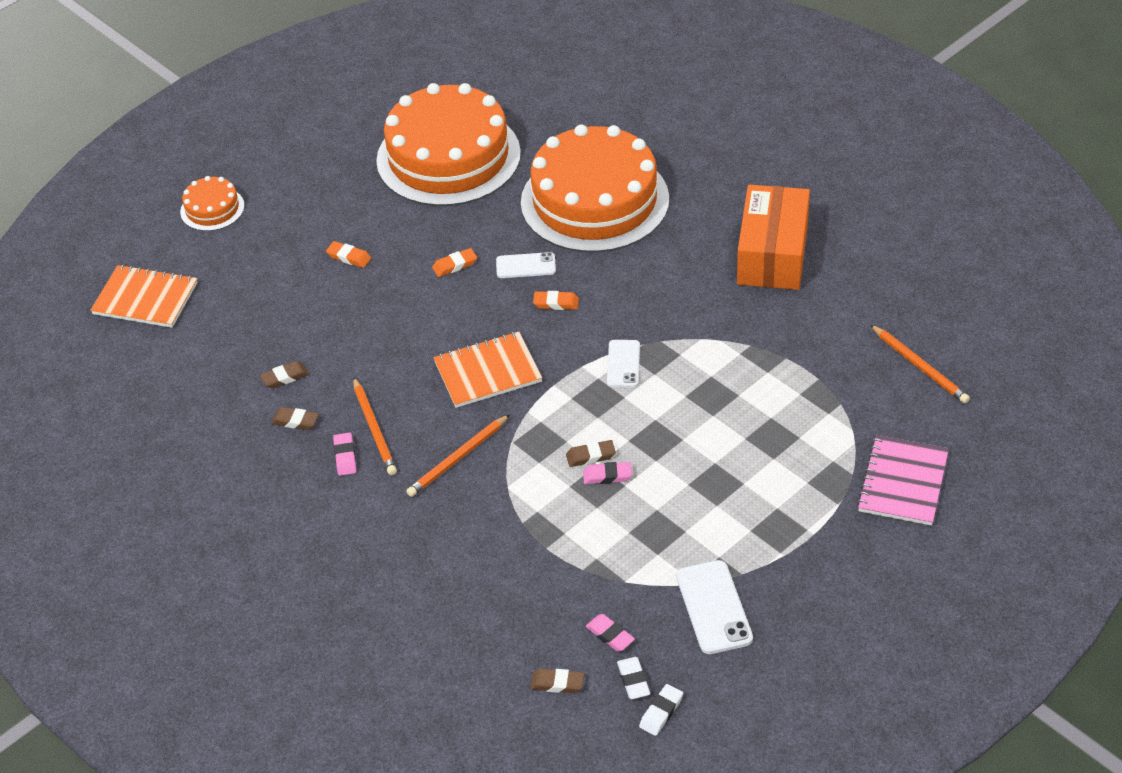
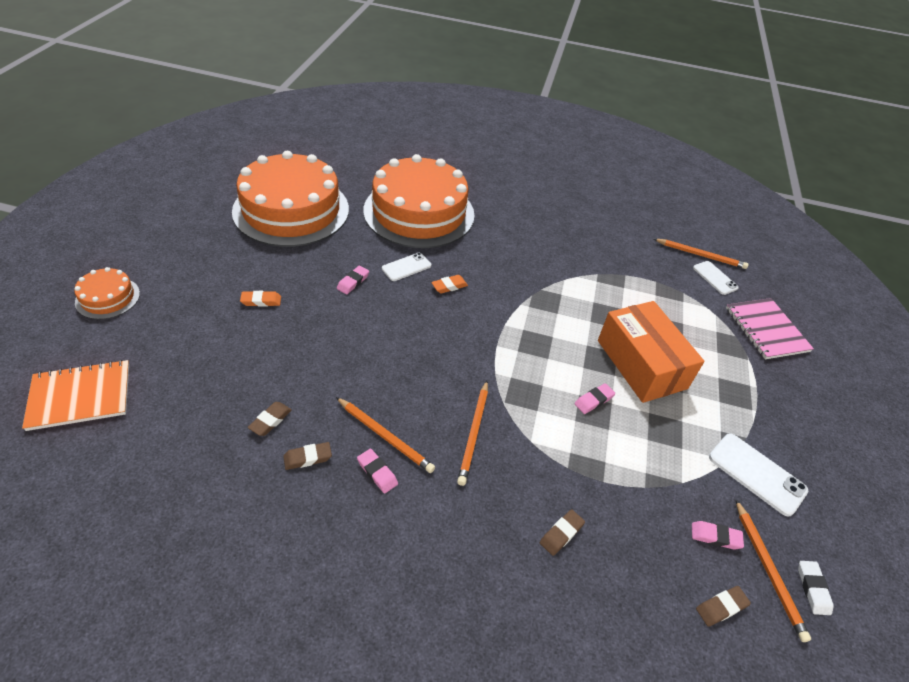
camera: 40 degrees left, 0 degrees up
orange eraser [432,248,477,277] -> pink eraser [337,266,369,294]
orange notebook [433,332,542,408] -> none
brown eraser [566,440,616,467] -> brown eraser moved to [540,509,585,556]
white phone [607,340,640,387] -> white phone moved to [693,261,739,295]
white eraser [617,657,650,699] -> orange pencil [736,500,811,642]
orange box [737,185,810,290] -> orange box moved to [598,301,705,403]

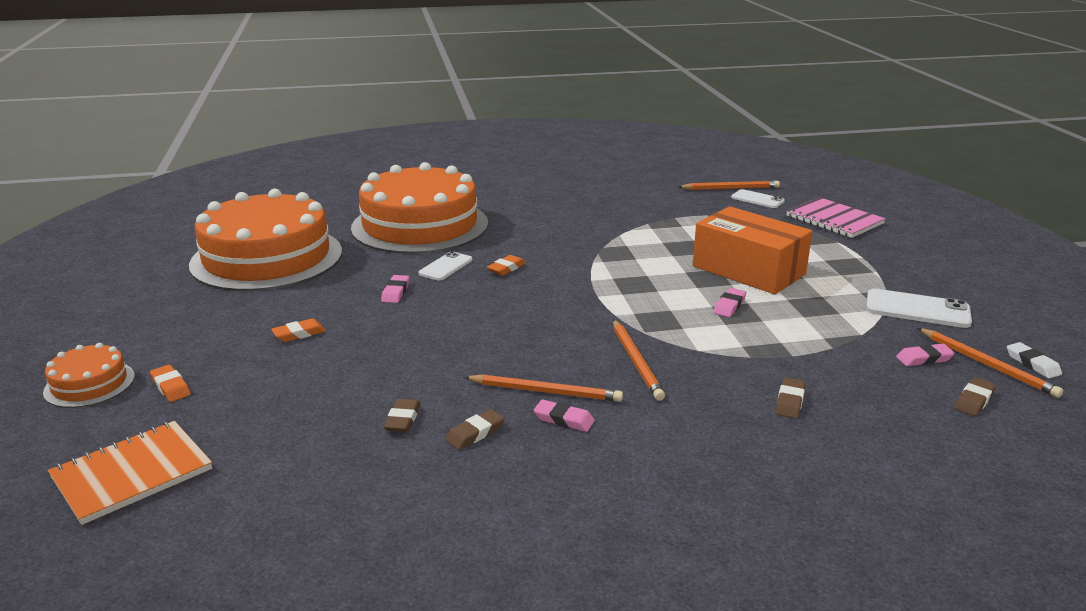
camera: 20 degrees left, 20 degrees down
none -> orange eraser [150,365,191,402]

